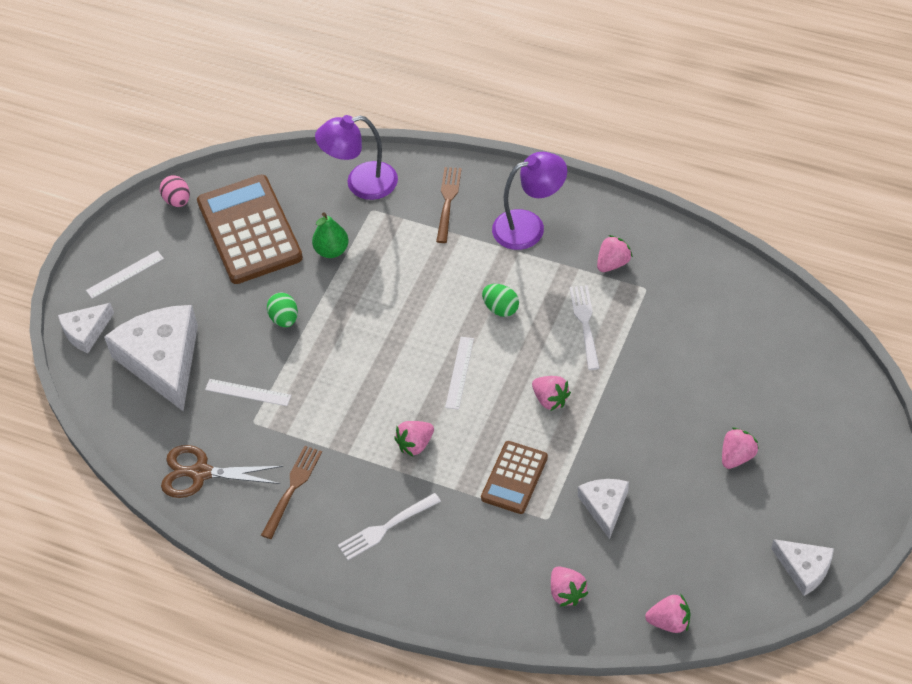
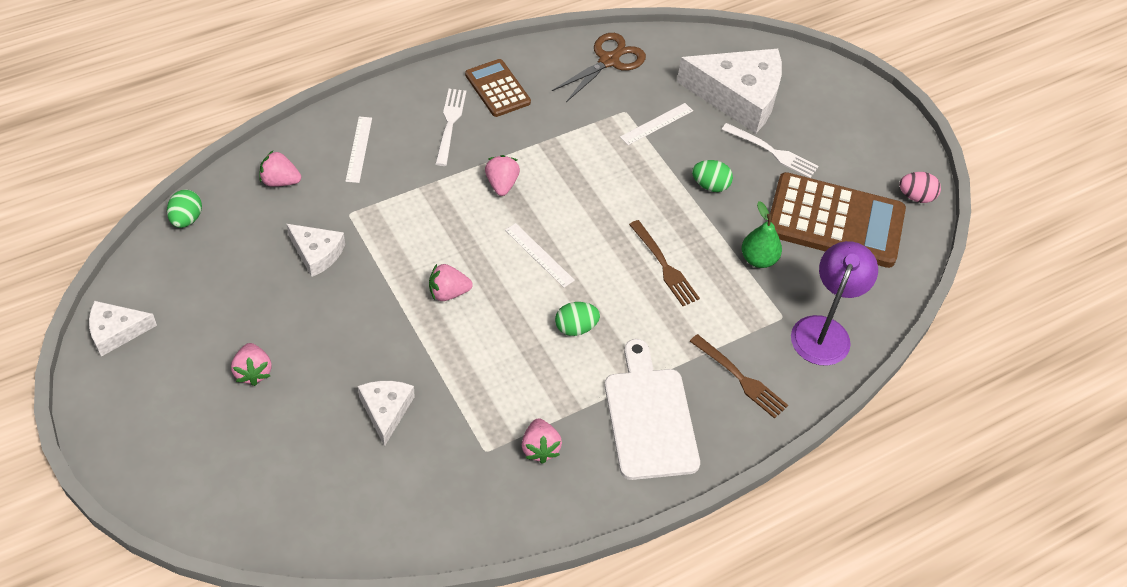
camera: 120 degrees right, 0 degrees up
white cheese [58,303,114,353] -> white cheese moved to [358,381,415,447]
white ruler [86,251,164,299] -> white ruler moved to [345,117,372,183]
brown fork [261,446,322,539] -> brown fork moved to [629,220,700,306]
brown calculator [481,441,548,514] -> brown calculator moved to [465,59,531,117]
purple lamp [492,152,567,250] -> white cutting board [605,339,700,480]
white fork [570,285,599,370] -> white fork moved to [722,123,819,178]
pink strawberry [645,595,690,633] -> green egg [167,190,202,228]

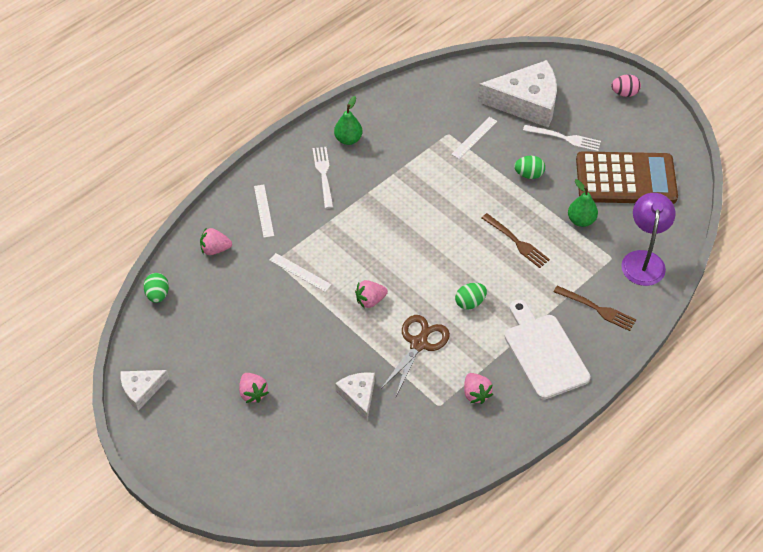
camera: 10 degrees left, 0 degrees up
white cheese [287,224,345,277] -> none
brown calculator [465,59,531,117] -> green pear [334,96,363,145]
pink strawberry [485,155,520,196] -> none
white ruler [505,223,575,288] -> white ruler moved to [269,253,332,292]
brown scissors [552,33,646,102] -> brown scissors moved to [380,315,450,396]
pink egg [899,172,941,203] -> pink egg moved to [611,74,641,97]

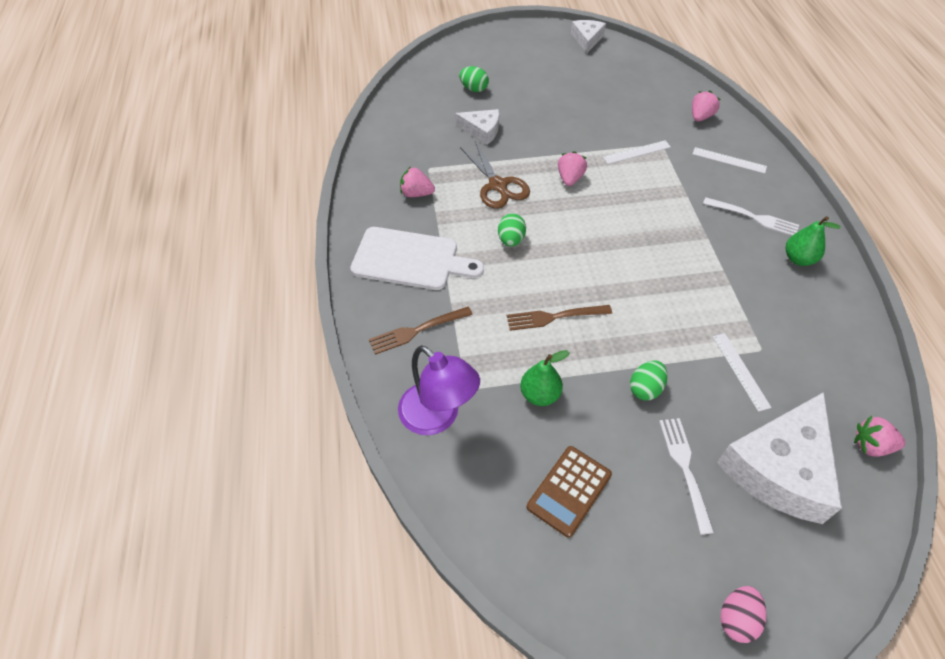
camera: 125 degrees right, 0 degrees up
green egg [144,273,169,303] -> green egg moved to [459,66,489,92]
pink strawberry [239,373,269,403] -> pink strawberry moved to [854,416,905,457]
white fork [523,125,601,152] -> white fork turned 120 degrees clockwise [659,418,714,535]
brown calculator [576,151,678,204] -> brown calculator [527,446,612,538], size x0.55

